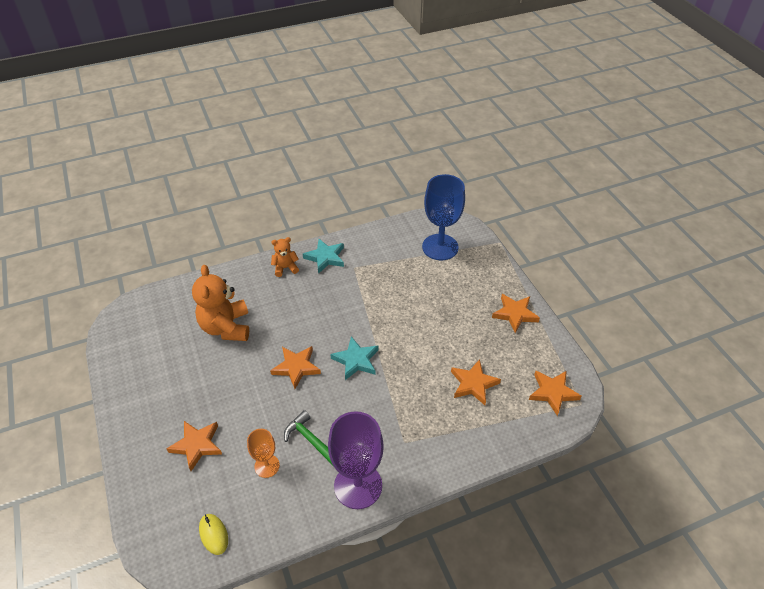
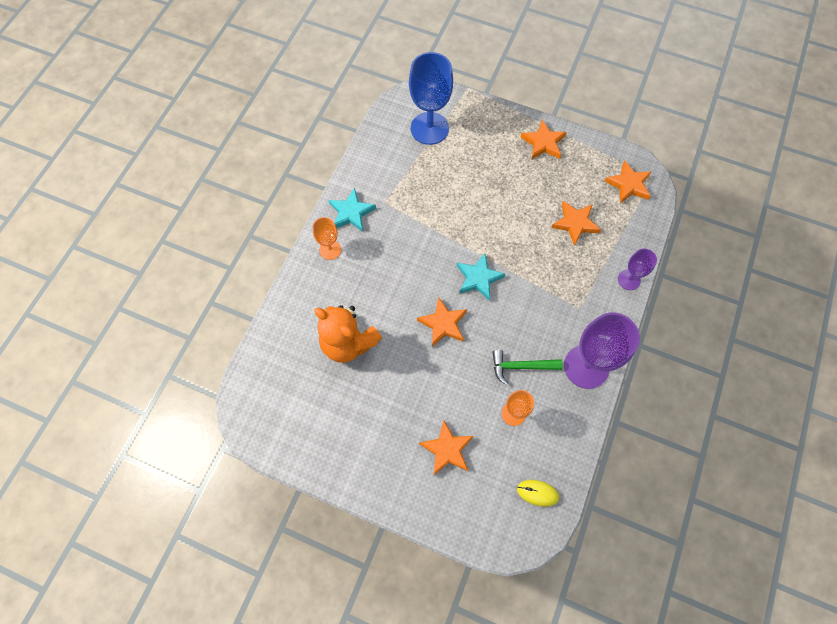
camera: 45 degrees left, 20 degrees up
orange teddy bear [271,237,299,277] -> orange goblet [313,217,341,260]
none -> purple goblet [618,249,657,290]

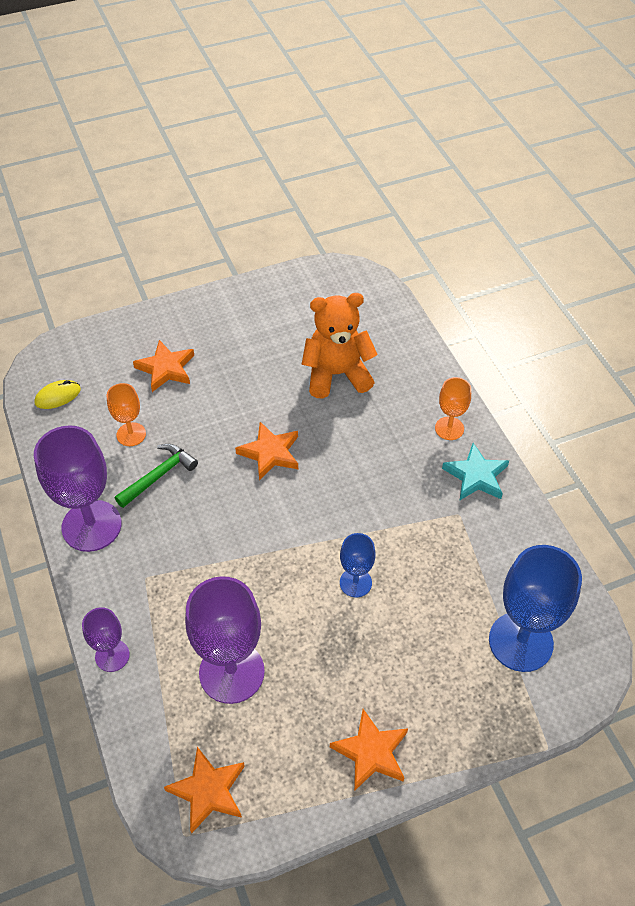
camera: 135 degrees right, 15 degrees down
turquoise star [457,253,505,300] -> none
orange star [551,201,601,246] -> purple goblet [185,576,265,704]
none -> blue goblet [340,533,375,597]

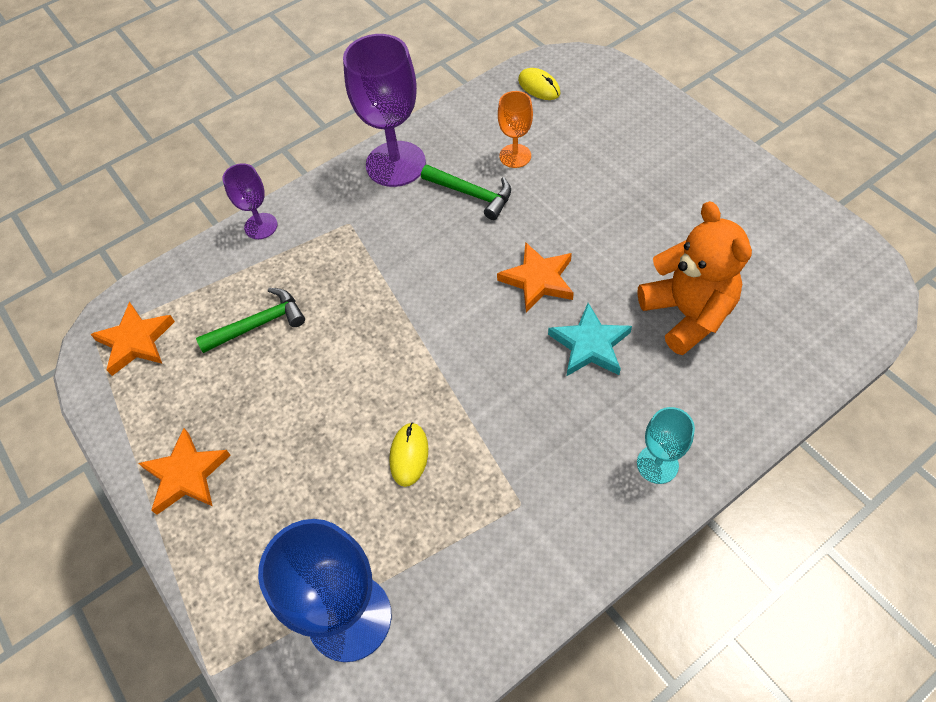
camera: 80 degrees right, 5 degrees up
orange star [133,340,194,392] -> none
purple goblet [185,576,265,704] -> green hammer [196,288,305,353]
blue goblet [340,533,375,597] -> none
orange goblet [435,377,471,440] -> turquoise goblet [637,407,695,484]
turquoise star [442,443,509,501] -> turquoise star moved to [548,303,632,376]
none -> yellow mouse [389,423,428,487]

